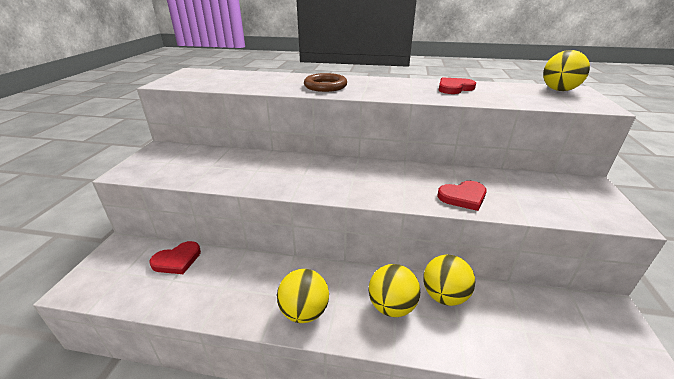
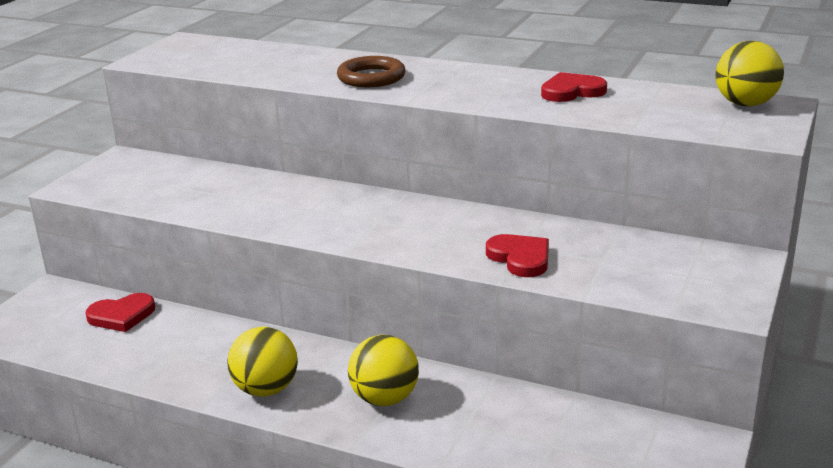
camera: 15 degrees right, 5 degrees down
yellow ball [423,254,475,306] -> none
red heart [437,181,487,211] -> red heart turned 120 degrees counterclockwise [486,234,549,277]

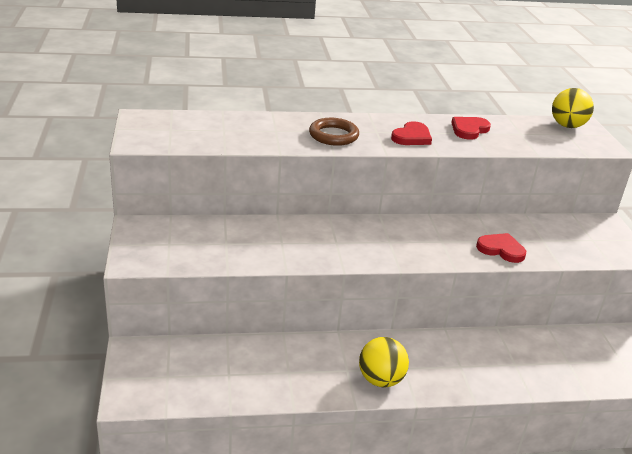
camera: 35 degrees left, 5 degrees up
red heart [86,293,155,332] -> red heart moved to [391,121,432,145]
yellow ball [348,335,419,406] -> none

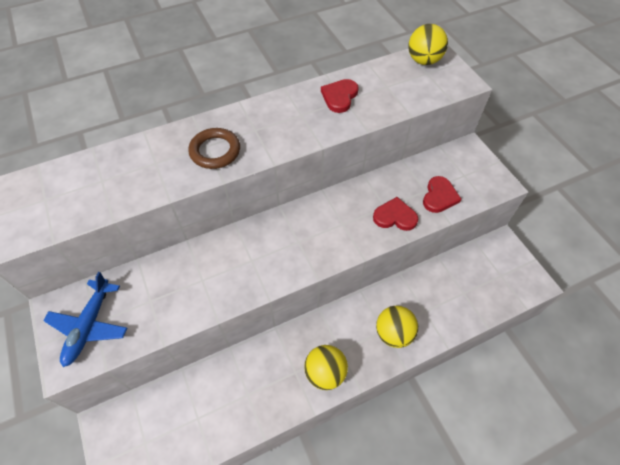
camera: 15 degrees left, 25 degrees up
red heart [391,121,432,145] -> red heart moved to [423,176,462,213]
none -> blue plane [43,272,127,367]
none -> yellow ball [376,306,418,348]

